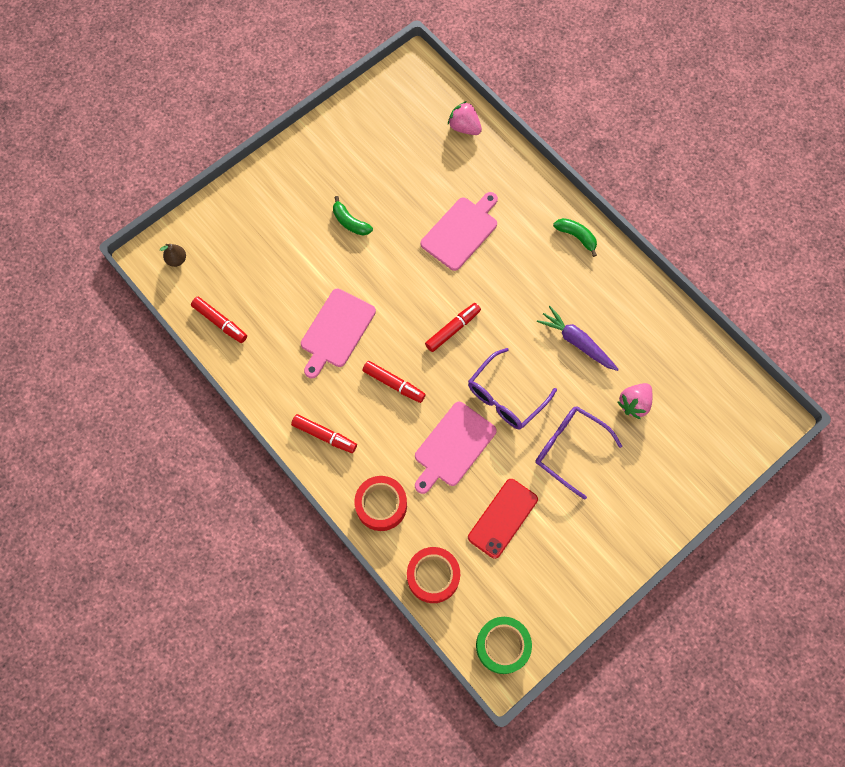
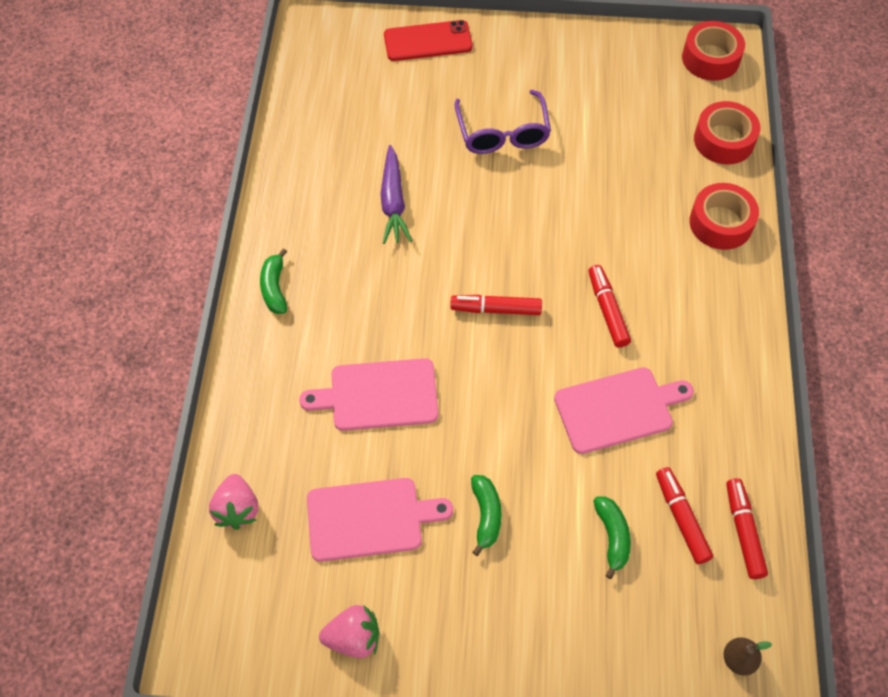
camera: 135 degrees left, 10 degrees down
red marker [291,414,357,453] -> red marker moved to [656,467,713,564]
pink cutting board [415,402,497,494] -> pink cutting board moved to [307,478,453,562]
purple glasses [468,348,557,429] -> none
red phone [468,479,538,559] -> red phone moved to [384,20,473,61]
green tape [476,617,532,674] -> red tape [682,21,745,81]
pink strawberry [618,383,652,419] -> pink strawberry moved to [319,605,379,658]
none -> green banana [594,497,631,579]

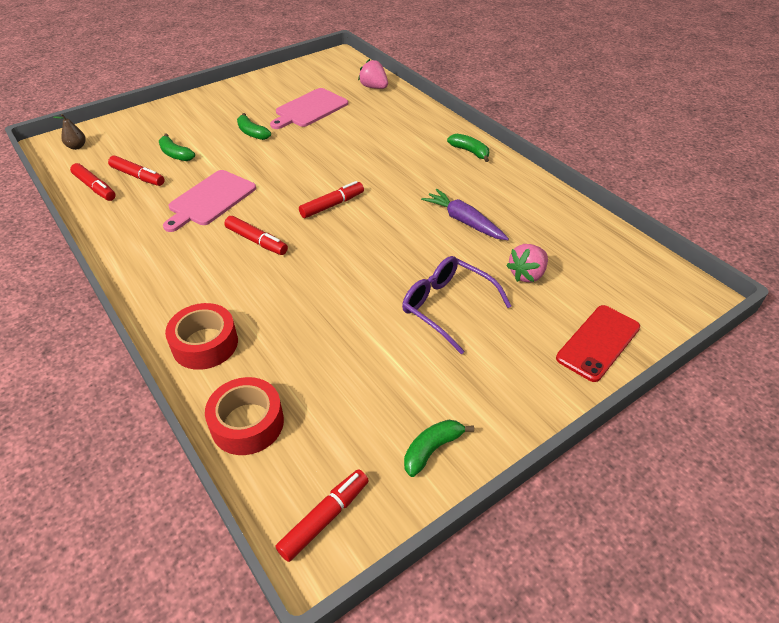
camera: 140 degrees right, 15 degrees down
pink cutting board [299,358,439,431] -> none
pink strawberry [319,605,379,658] -> pink strawberry moved to [506,244,548,282]
red tape [682,21,745,81] -> red marker [276,469,369,562]
none -> green banana [404,420,474,477]

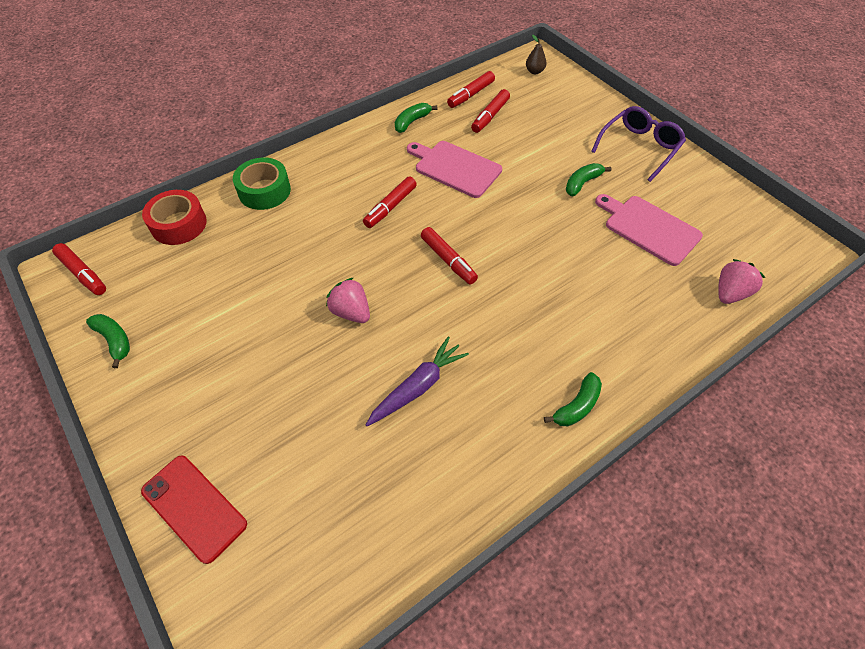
camera: 90 degrees right, 10 degrees up
green banana [159,133,195,161] -> green banana moved to [395,103,438,133]
red tape [165,303,238,370] -> green tape [233,158,291,210]
purple glasses [402,256,511,354] -> purple glasses moved to [591,106,686,182]
pink strawberry [506,244,548,282] -> pink strawberry moved to [326,278,370,323]

